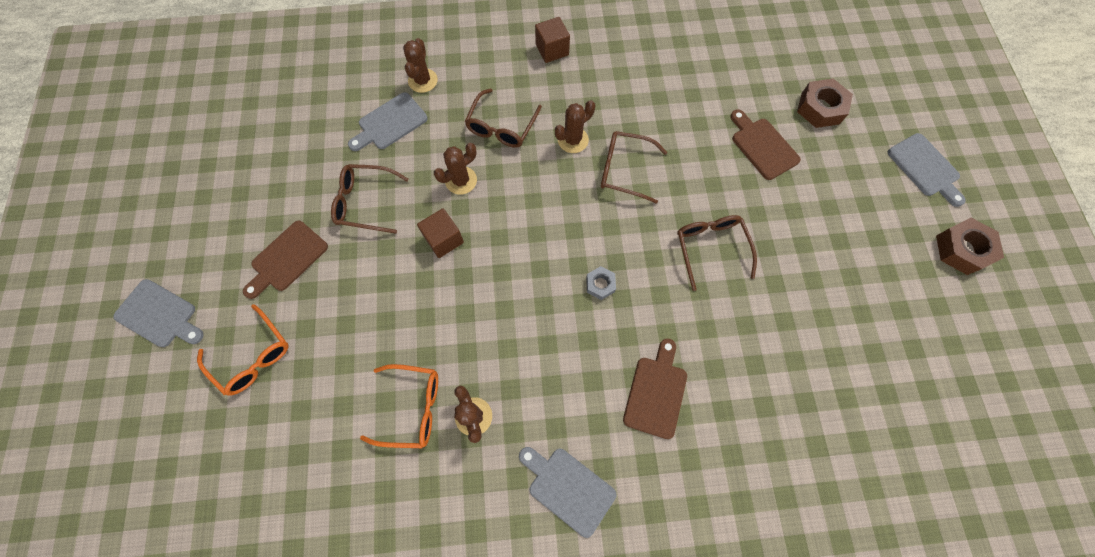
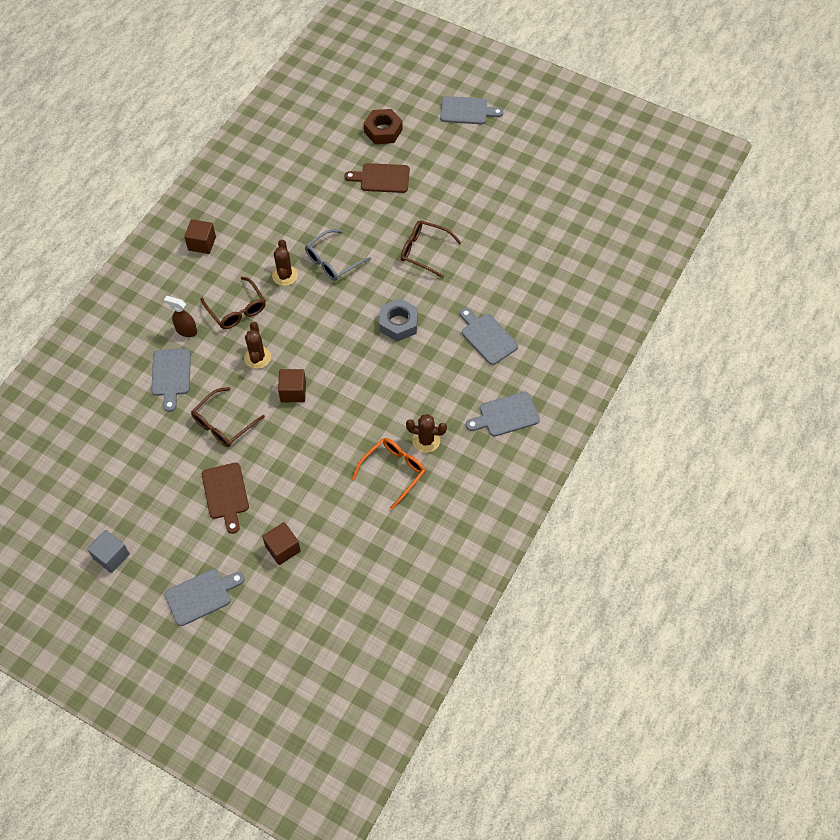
camera: 55 degrees left, 10 degrees down
orange glasses [197,304,289,396] -> brown cube [262,522,301,565]
brown cactus [403,38,438,93] -> none
grey nut [586,266,616,300] -> grey nut [379,298,418,342], size x1.73
brown glasses [601,131,667,204] -> grey glasses [305,229,371,281]
brown cutting board [623,339,687,439] -> grey cutting board [460,308,518,365]
brown nut [936,218,1004,275] -> none
none -> grey cube [87,530,130,573]
none -> brown spray bottle [164,296,197,337]

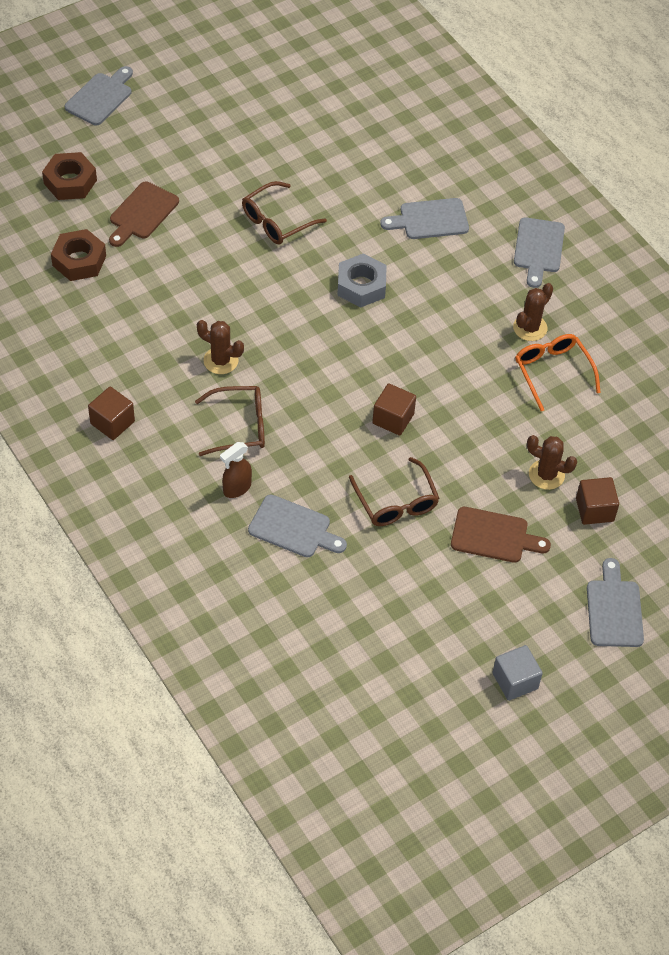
camera: 65 degrees left, 5 degrees down
brown cactus [244,322,271,369] -> brown cactus moved to [527,435,577,490]
grey glasses [305,229,371,281] -> none
none -> brown nut [51,229,106,281]

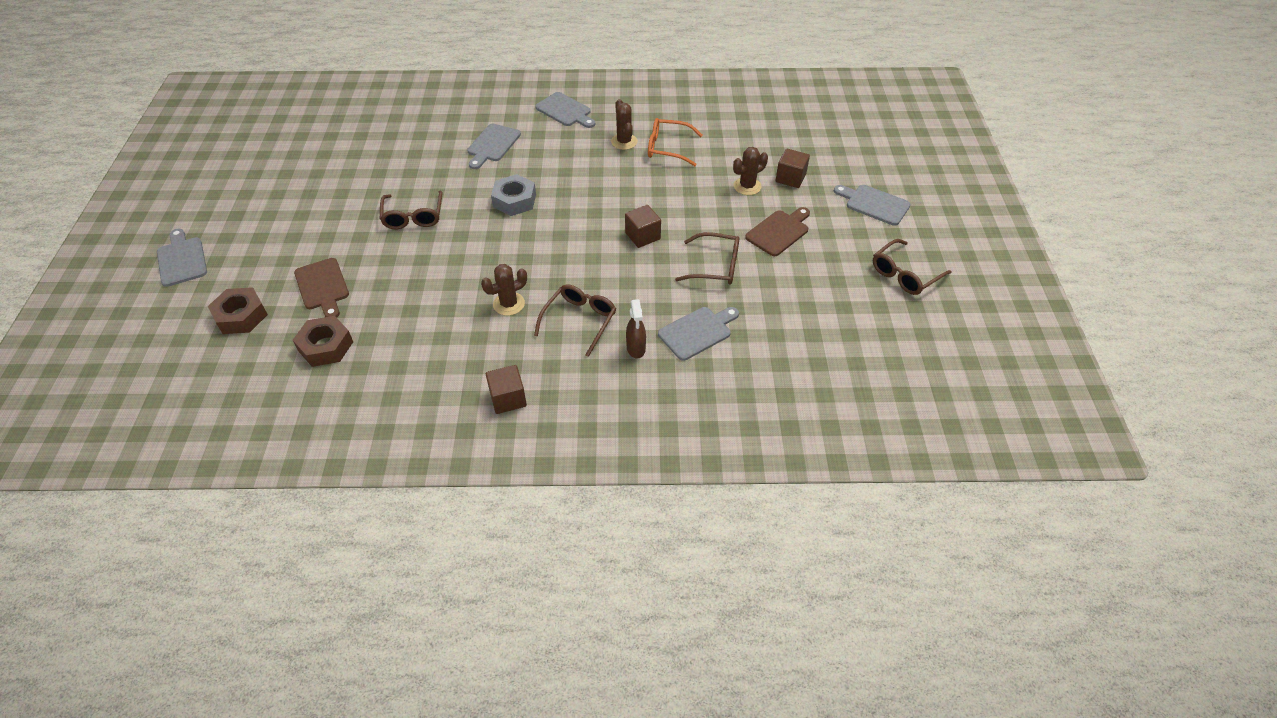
camera: 55 degrees left, 5 degrees down
grey cube [492,645,543,701] -> brown glasses [873,239,952,295]

